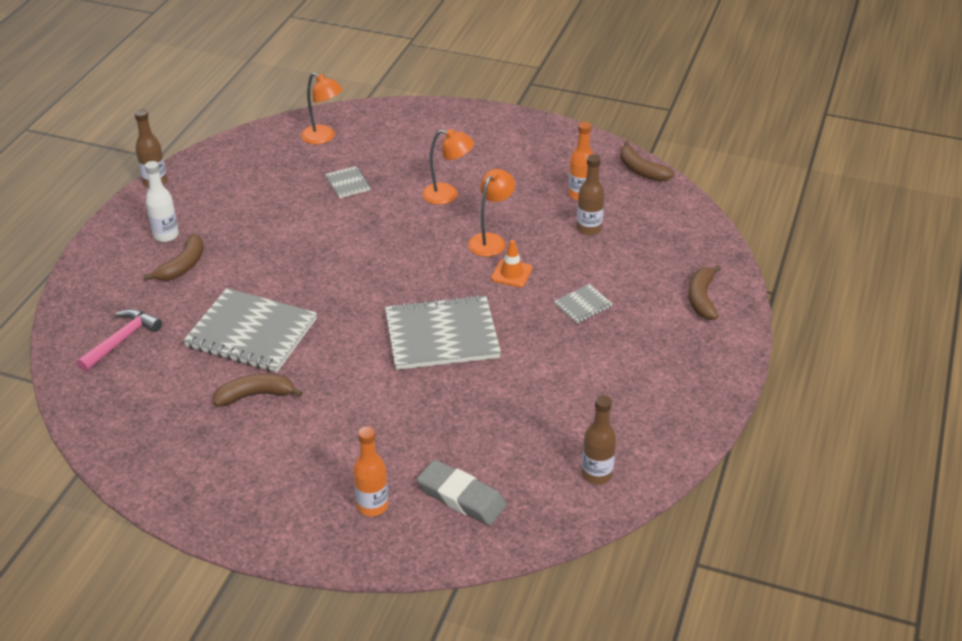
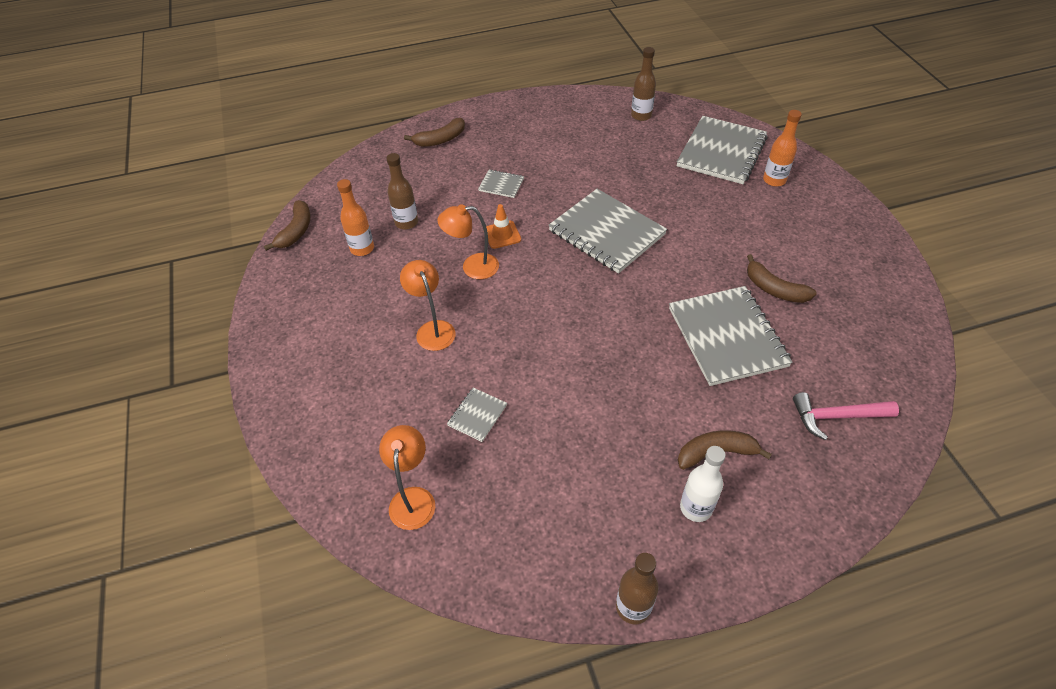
camera: 125 degrees left, 10 degrees up
grey eraser [417,460,507,526] -> grey notebook [677,116,767,184]

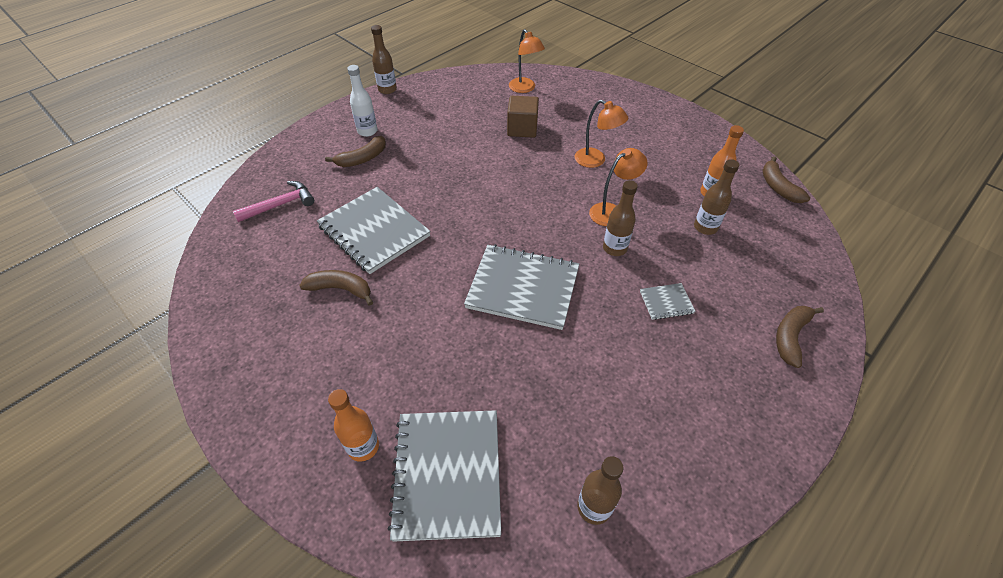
camera: 150 degrees right, 0 degrees up
grey notebook [447,388,507,442] -> brown cube [507,96,539,138]
orange traffic cone [486,204,521,249] -> brown bottle [603,180,638,256]

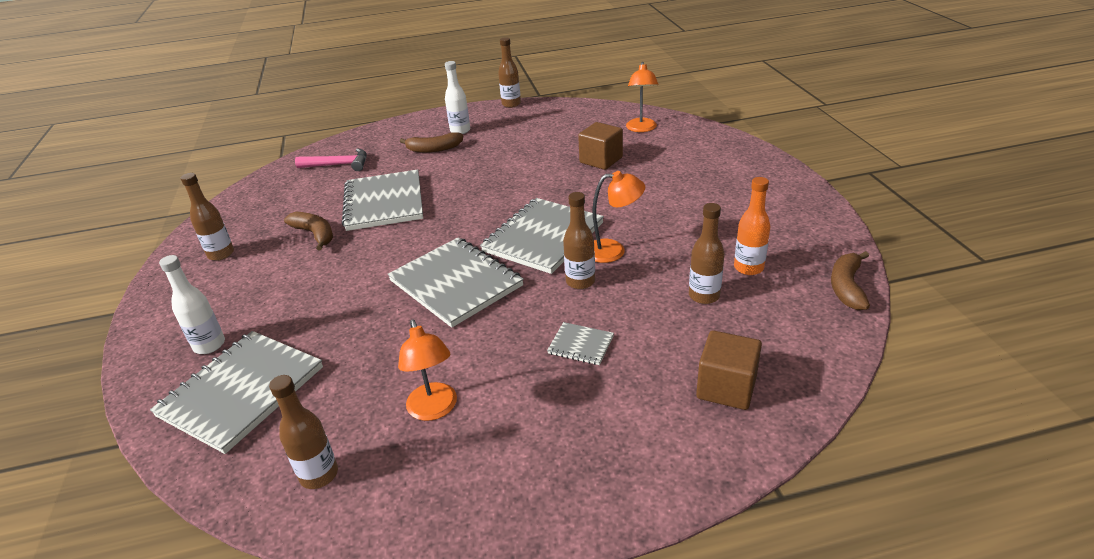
camera: 35 degrees right, 15 degrees down
orange bottle [328,389,379,462] -> white bottle [159,255,225,354]
orange lamp [574,100,628,168] -> orange lamp moved to [398,320,457,421]
brown banana [776,306,824,368] -> none
none -> brown bottle [181,173,234,261]
none -> grey notebook [480,198,604,274]
none -> brown cube [696,330,762,410]

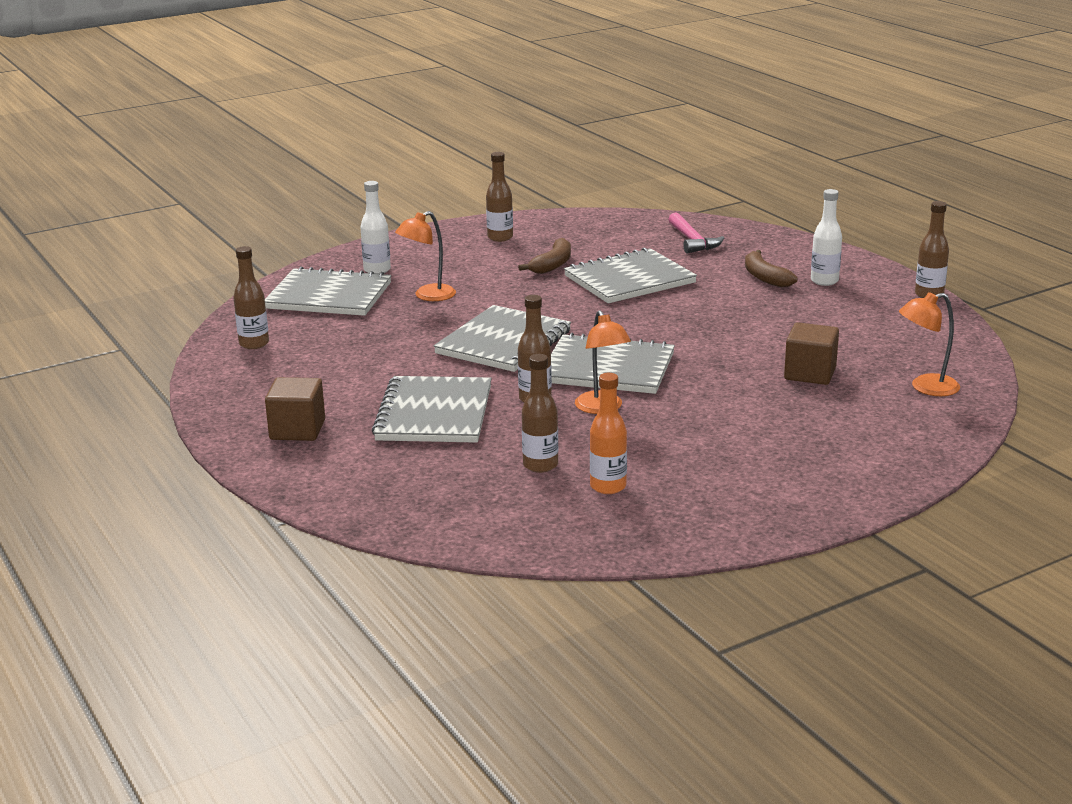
camera: 70 degrees right, 10 degrees down
orange lamp [398,320,457,421] -> orange lamp moved to [395,211,456,301]
grey notebook [547,322,614,365] -> grey notebook [372,376,492,443], size x2.24
brown cube [696,330,762,410] -> brown cube moved to [265,377,325,441]
brown banana [831,251,870,310] -> none

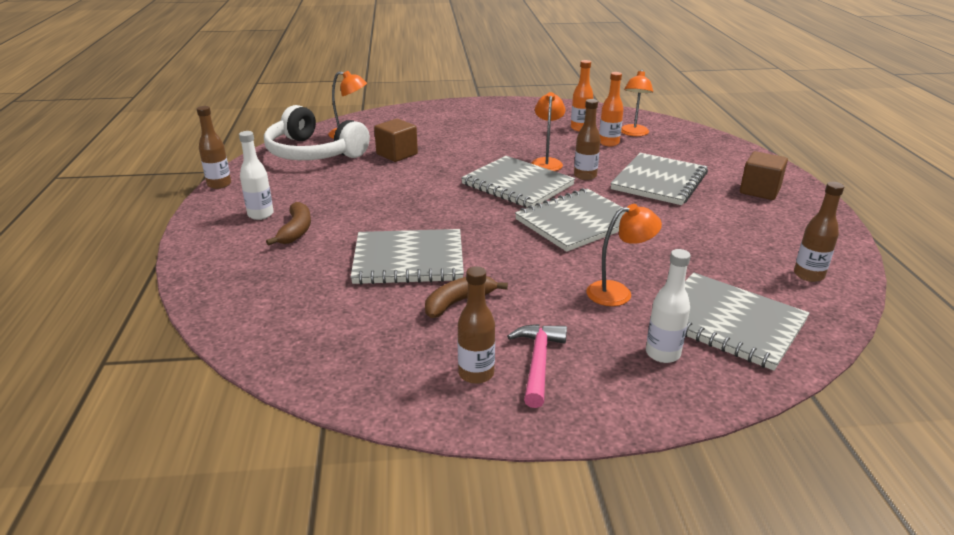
camera: 155 degrees left, 5 degrees up
brown bottle [522,354,558,473] -> orange bottle [599,72,624,146]
pink hammer [668,212,724,253] -> pink hammer moved to [507,324,567,408]
none -> white headphones [264,105,370,160]
none -> orange lamp [621,69,653,136]

